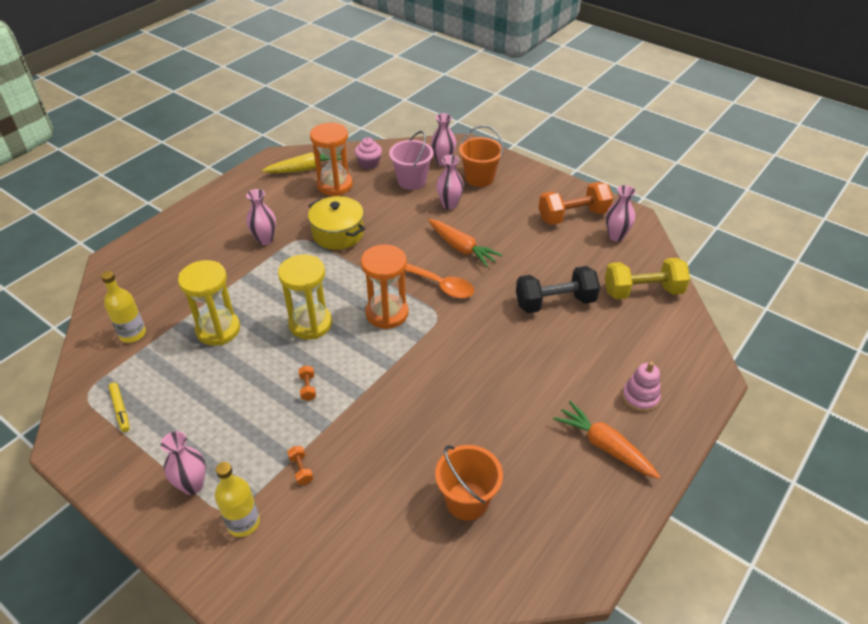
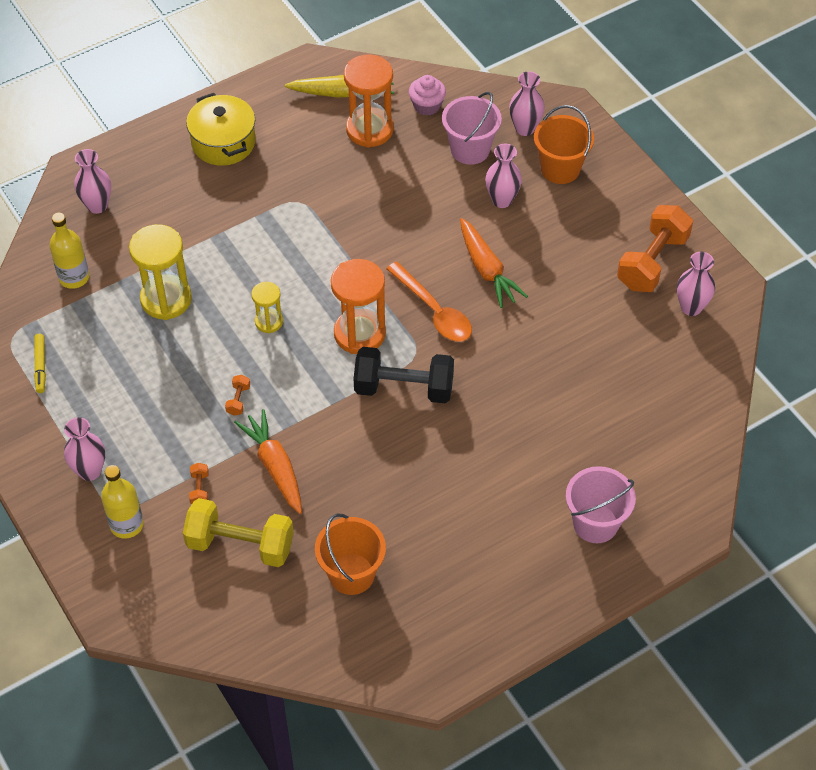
camera: 20 degrees right, 10 degrees up
pink vase [246,189,276,245] -> pink vase moved to [74,149,111,214]
yellow hourglass [278,255,332,339] -> yellow hourglass [251,282,283,333], size x0.55
yellow pot [308,196,365,250] -> yellow pot moved to [186,93,256,166]
black dumbbell [516,266,600,313] -> black dumbbell moved to [354,347,454,403]
orange dumbbell [539,182,613,225] -> orange dumbbell turned 60 degrees counterclockwise [617,205,693,292]
orange carrot [553,401,660,479] -> orange carrot moved to [234,409,302,514]
yellow dumbbell [605,258,690,299] -> yellow dumbbell moved to [183,498,294,567]
pink stacking toy [622,362,661,412] -> pink bucket [566,466,636,543]

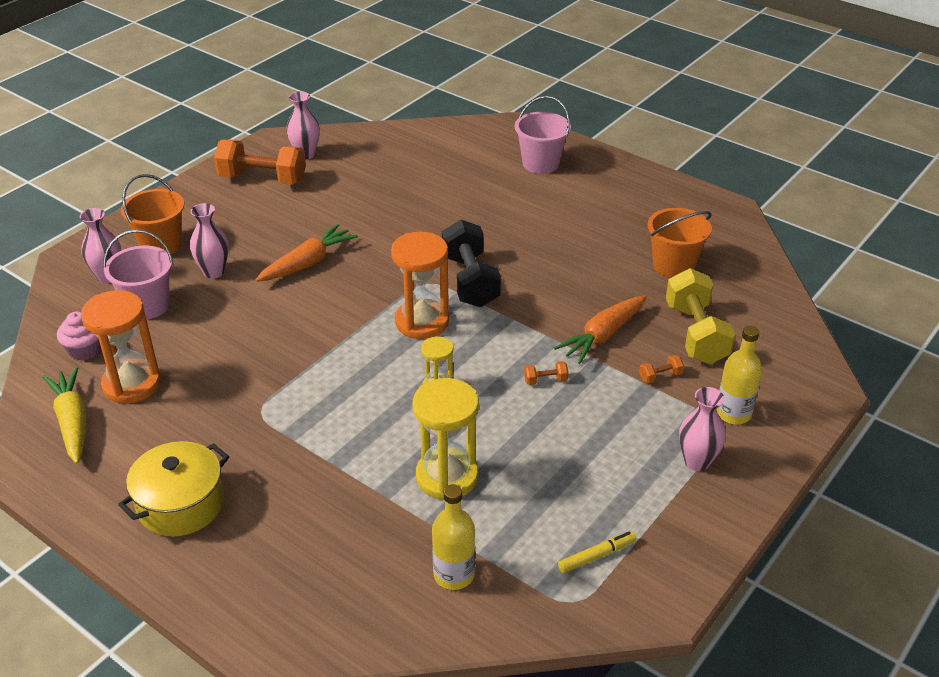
camera: 110 degrees left, 15 degrees down
pink vase [74,149,111,214] -> none
orange spoon [386,262,472,342] -> none

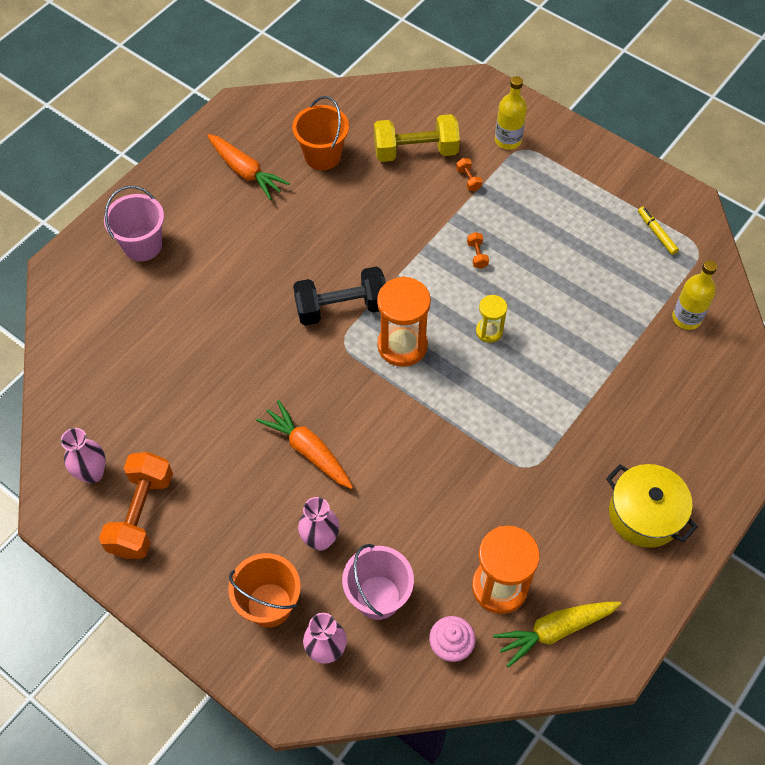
camera: 90 degrees left, 20 degrees up
yellow hourglass [413,378,479,501] -> none
orange carrot [554,295,647,364] -> orange carrot moved to [207,134,290,200]
pink vase [679,387,726,471] -> none

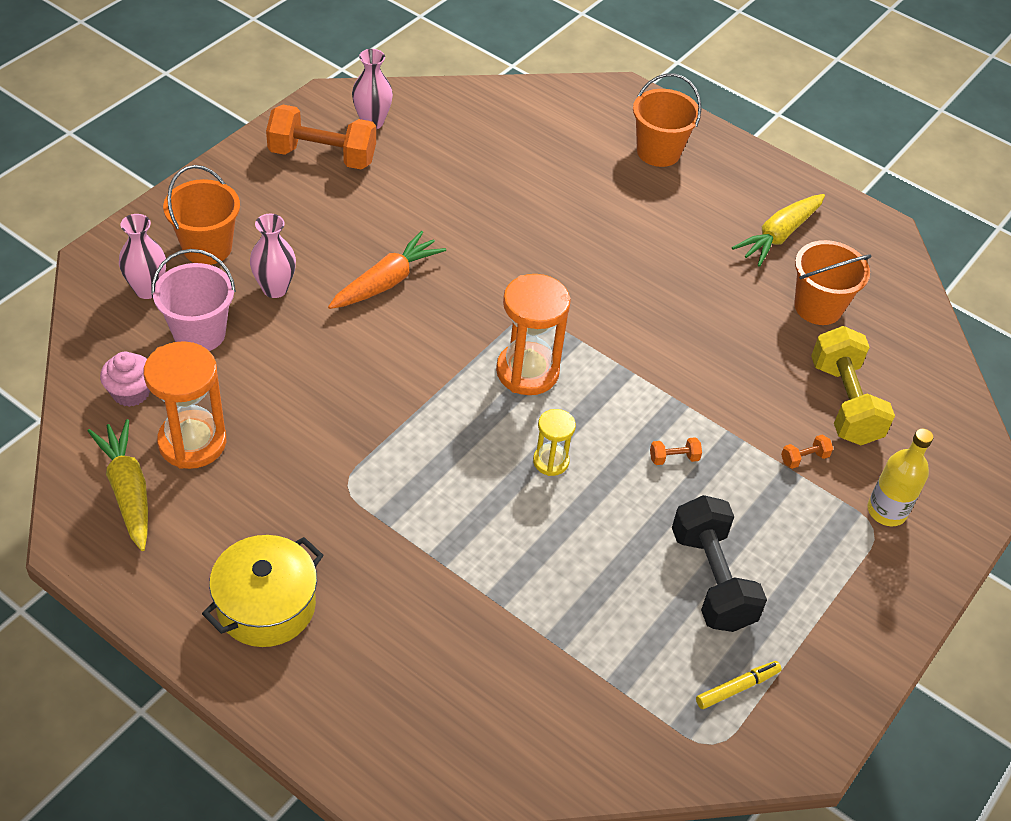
camera: 85 degrees right, 10 degrees down
pink bucket [104,186,164,261] -> orange bucket [633,74,702,167]
orange carrot [207,134,290,200] -> yellow carrot [732,194,825,267]
black dumbbell [293,266,386,326] -> black dumbbell moved to [672,495,767,632]
yellow bottle [672,260,717,330] -> none

